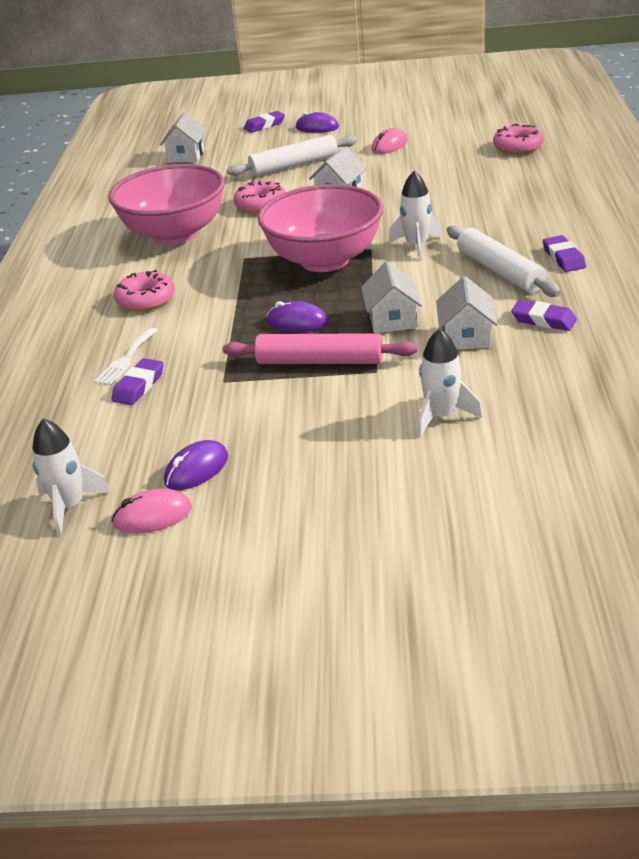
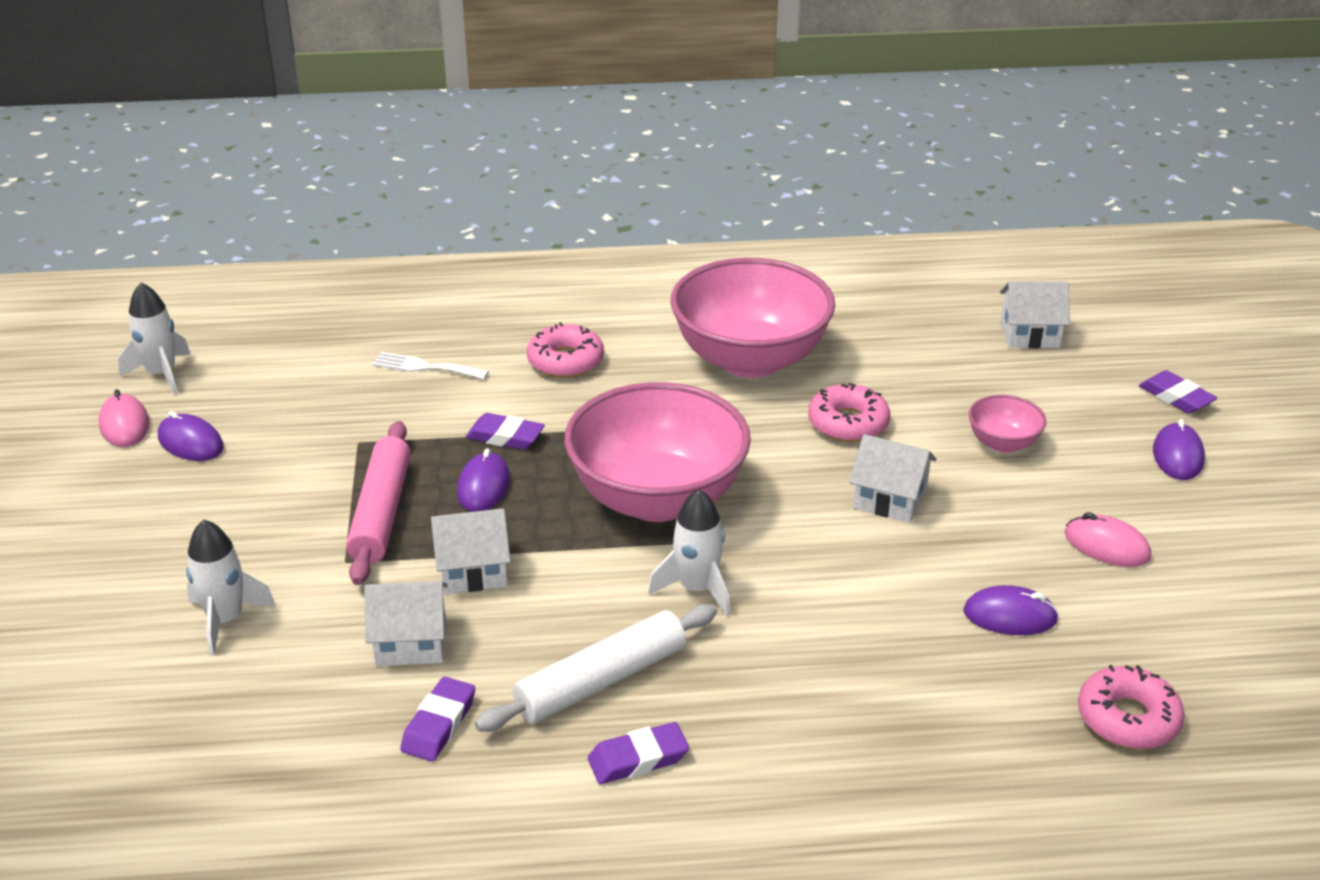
camera: 80 degrees right, 0 degrees up
purple eraser [111,358,164,405] -> purple eraser moved to [466,413,545,450]
white rolling pin [227,135,357,176] -> pink bowl [969,395,1047,453]
none -> purple mouse [963,585,1059,635]

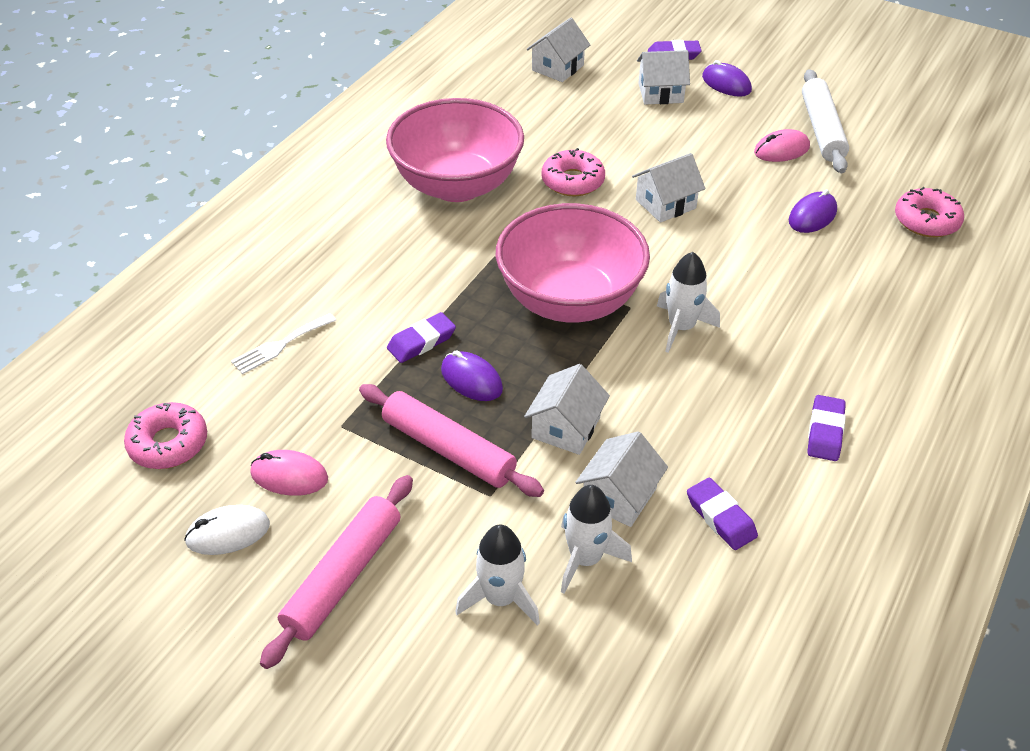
camera: 55 degrees left, 10 degrees up
pink mouse [99,389,150,447] -> pink mouse moved to [250,450,328,496]
white rocket [118,282,191,395] -> white rocket moved to [561,485,632,594]
purple mouse [158,411,224,461] -> white mouse [184,505,270,555]
white rolling pin [475,604,717,732] -> white rolling pin moved to [802,69,849,173]
pink donut [527,322,604,378] -> pink donut moved to [124,402,207,469]
pink bowl [969,395,1047,453] -> none
none -> pink rolling pin [260,475,413,669]
none -> white house [637,50,690,104]

